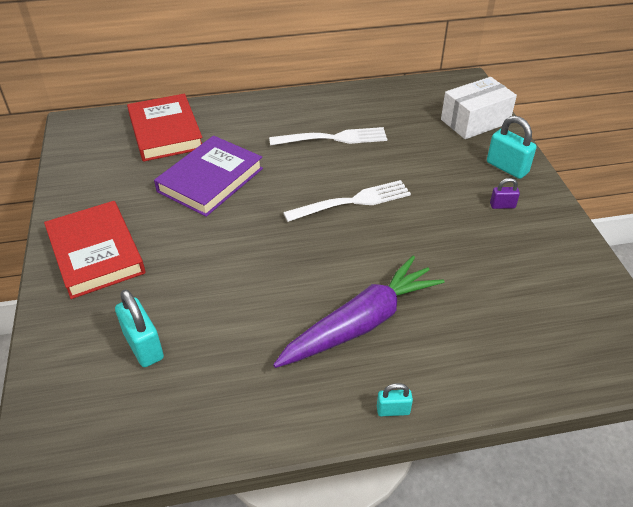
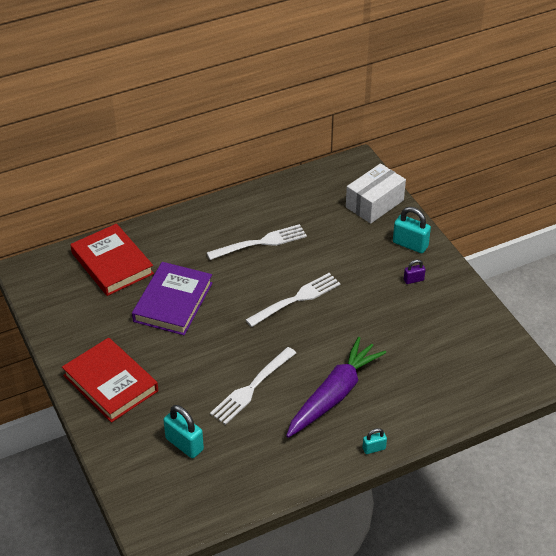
camera: 15 degrees left, 0 degrees up
none -> white fork [210,347,296,425]

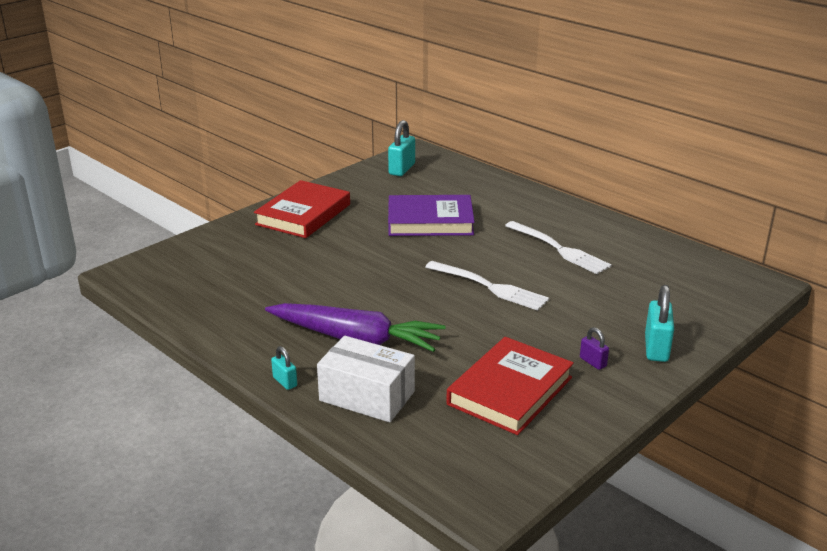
camera: 70 degrees right, 15 degrees down
red book [70,224,154,296] -> red book moved to [446,337,574,435]
turquoise padlock [164,405,204,458] -> turquoise padlock moved to [388,120,415,176]
white fork [210,347,296,425] -> none
white box [346,163,406,224] -> white box moved to [317,336,415,422]

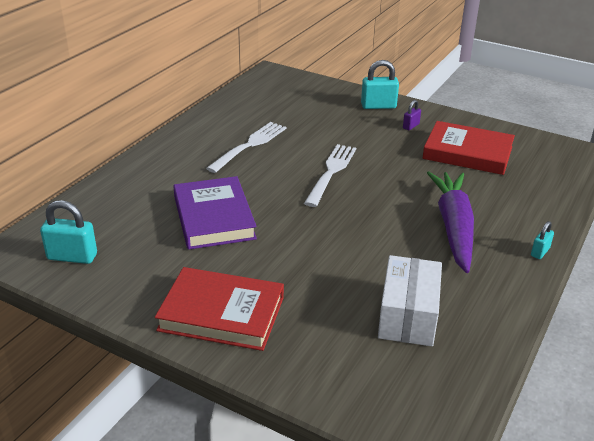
camera: 105 degrees left, 5 degrees up
white box [317,336,415,422] -> white box moved to [378,255,442,346]

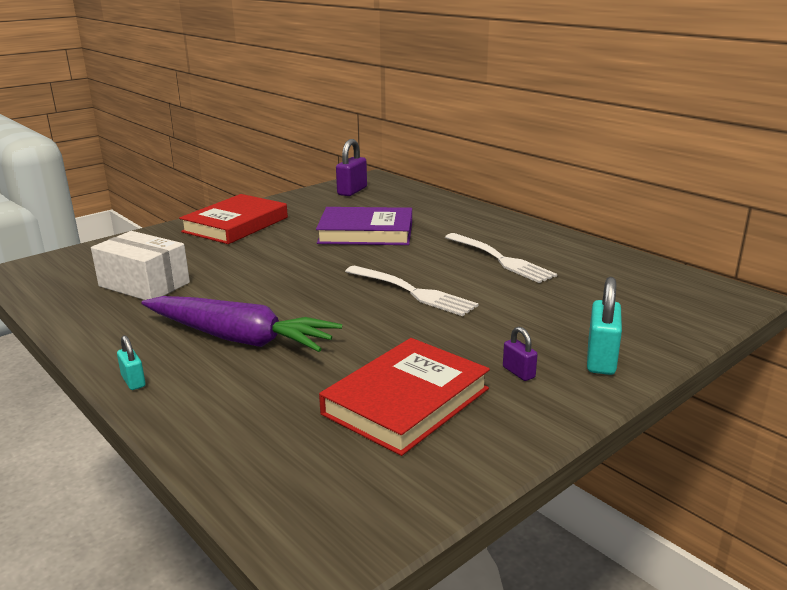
camera: 110 degrees right, 10 degrees down
turquoise padlock [40,200,97,264] -> purple padlock [336,139,367,196]

